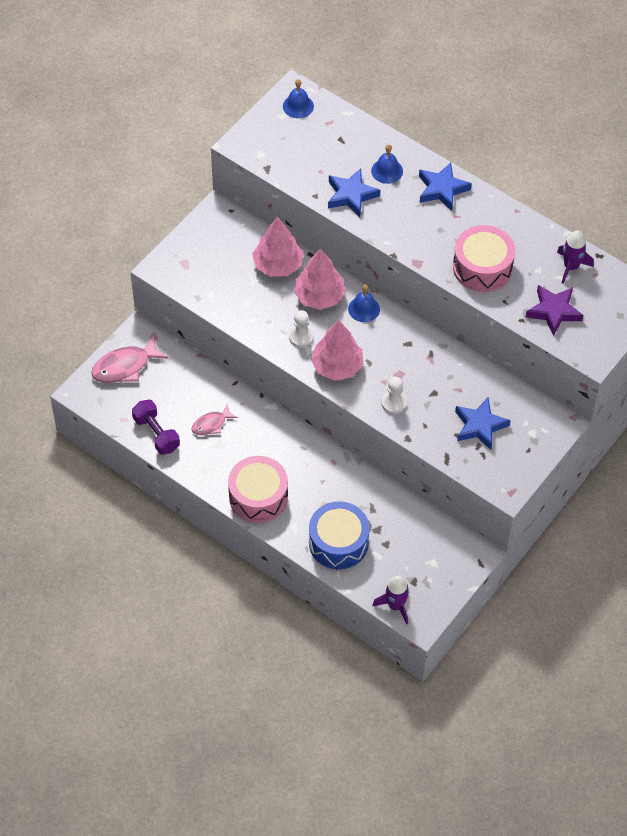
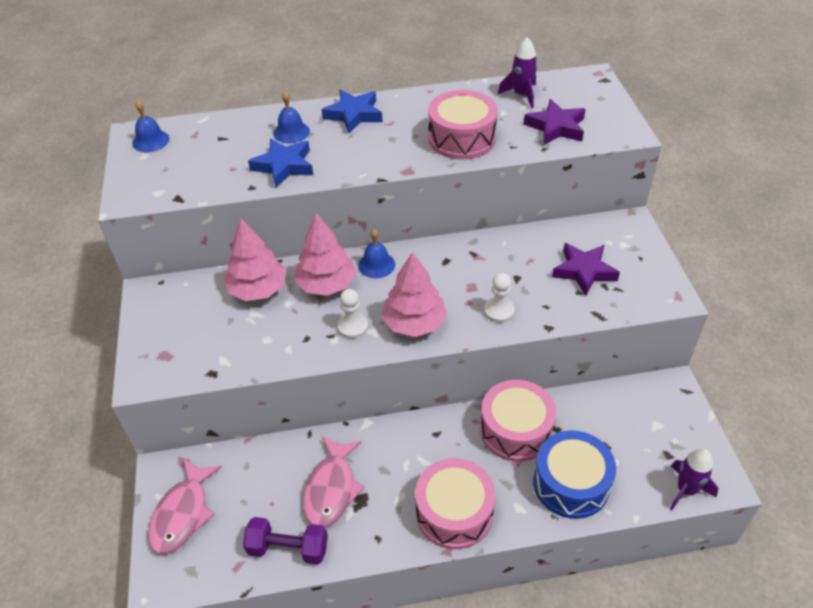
camera: 45 degrees left, 10 degrees down
pink fish [192,404,238,435] -> pink fish [303,436,364,528], size x1.66
blue star [455,398,511,450] -> purple star [552,243,620,296]
none -> pink drum [480,380,556,462]

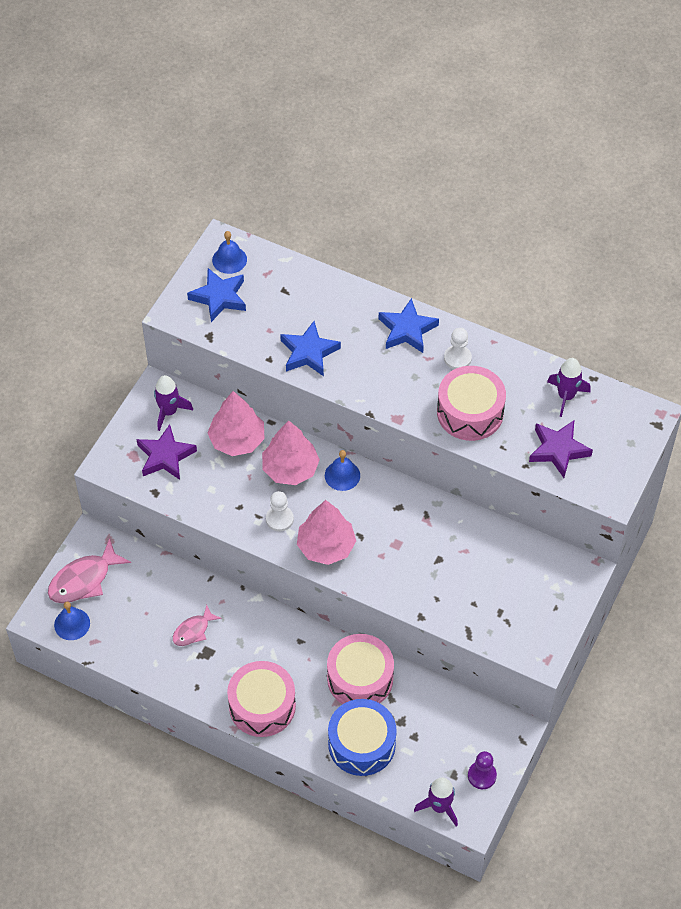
camera: 35 degrees right, 10 degrees up
purple dumbbell [243,517,328,564] -> none
blue bell [274,92,310,143] -> blue bell moved to [54,602,90,640]
pink fish [303,436,364,528] -> pink fish [173,605,221,646], size x0.60
white pawn [484,273,515,323] -> white pawn moved to [444,328,472,369]
purple star [552,243,620,296] -> purple star moved to [137,424,197,480]
none -> purple rocket [154,375,193,431]
none -> blue star [187,268,246,322]
none -> purple pawn [468,751,497,789]

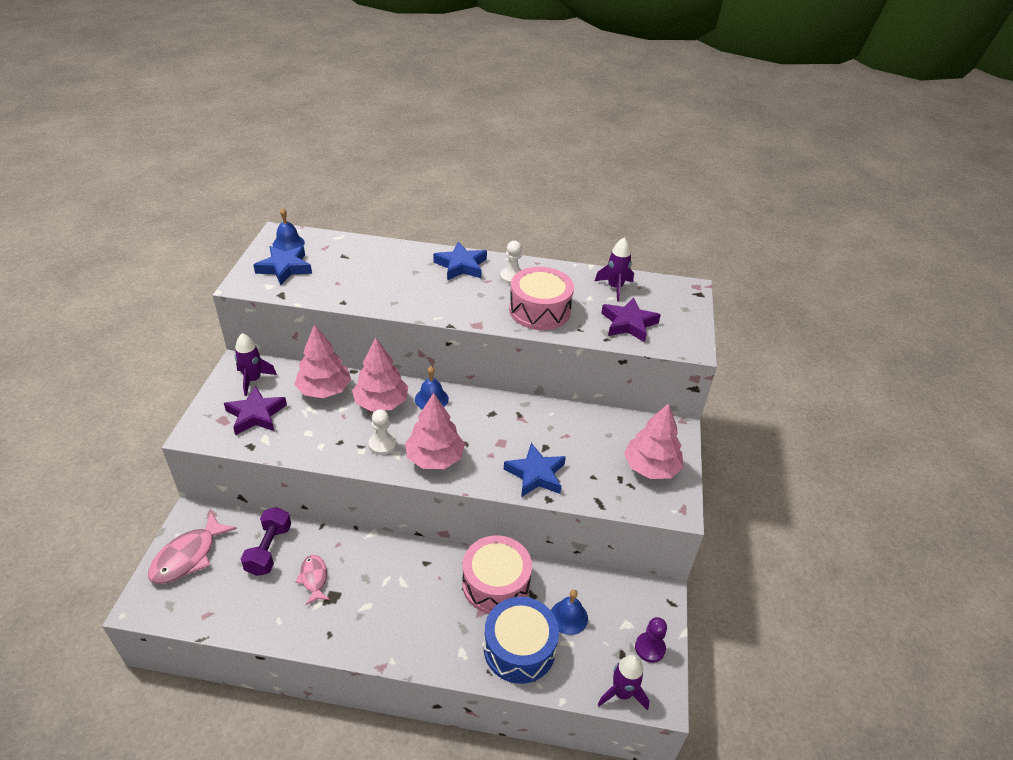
camera: 20 degrees left, 15 degrees down
blue bell [54,602,90,640] -> blue bell moved to [551,589,588,635]
pink fish [173,605,221,646] -> pink fish turned 135 degrees clockwise [295,555,330,605]
pink drum [227,661,296,737] -> none
blue star [280,321,341,376] -> blue star moved to [504,443,566,497]
none -> purple dumbbell [241,507,291,576]
none -> pink tree [624,403,684,479]

